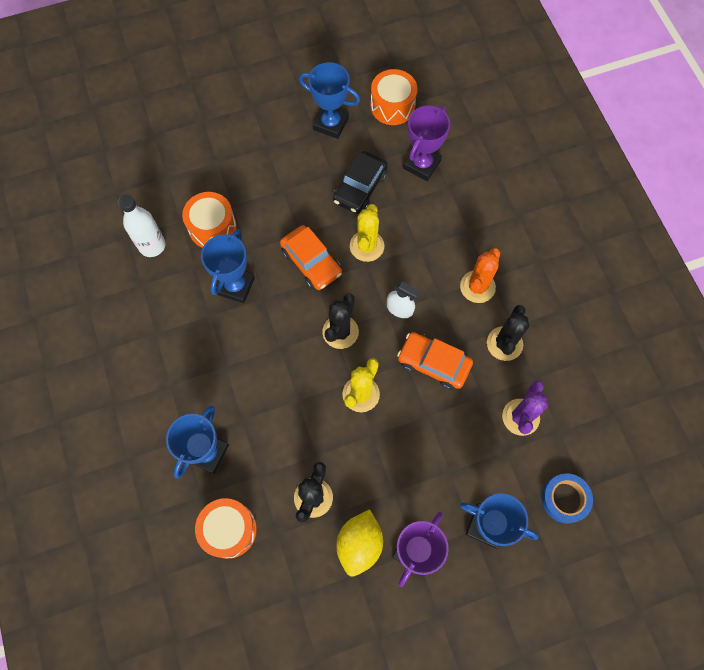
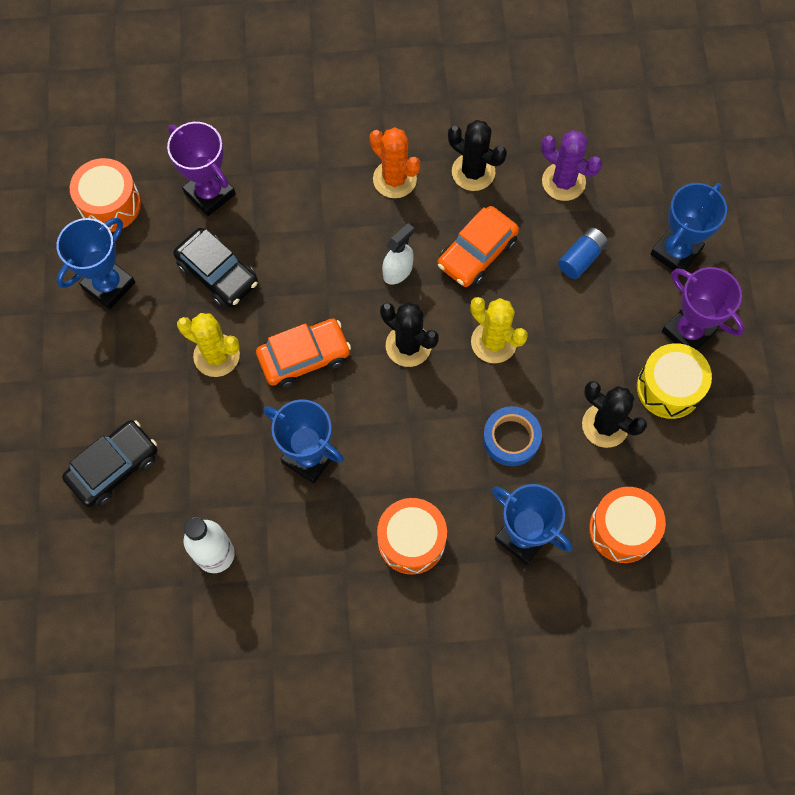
camera: 75 degrees left, 0 degrees up
orange drum [182,192,237,248] -> orange drum moved to [377,498,447,575]
yellow lemon [336,509,383,576] -> yellow drum [637,343,712,419]
yellow cactus [350,204,384,262] -> yellow cactus moved to [177,313,240,377]
blue tape [541,474,593,523] -> blue tape moved to [483,406,542,466]
none -> black car [62,420,157,507]
none -> blue battery [558,227,608,279]

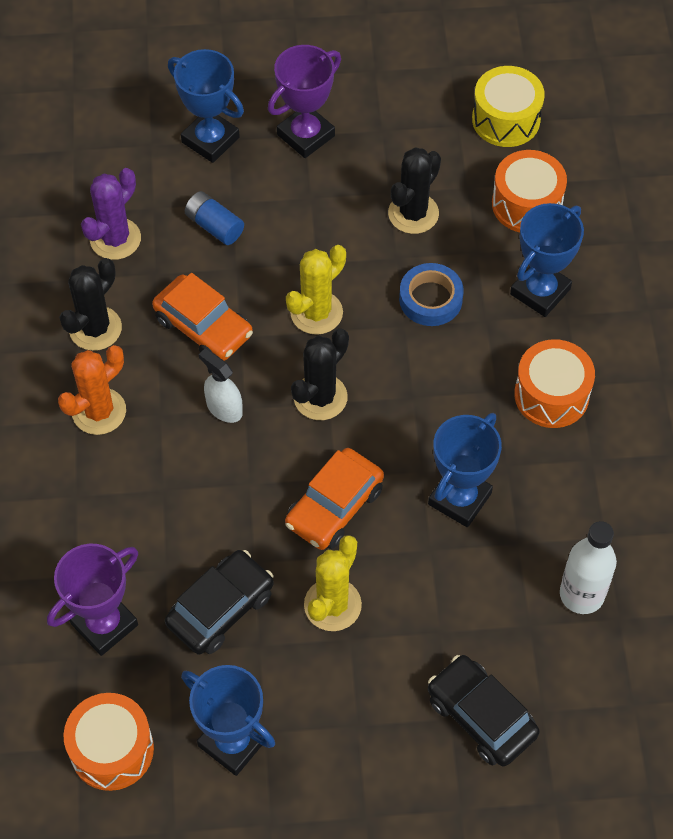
camera: 90 degrees left, 10 degrees down
orange car [256,319,351,388] -> orange car turned 120 degrees counterclockwise [285,448,384,550]
yellow drum [637,343,712,419] -> yellow drum moved to [472,66,545,147]

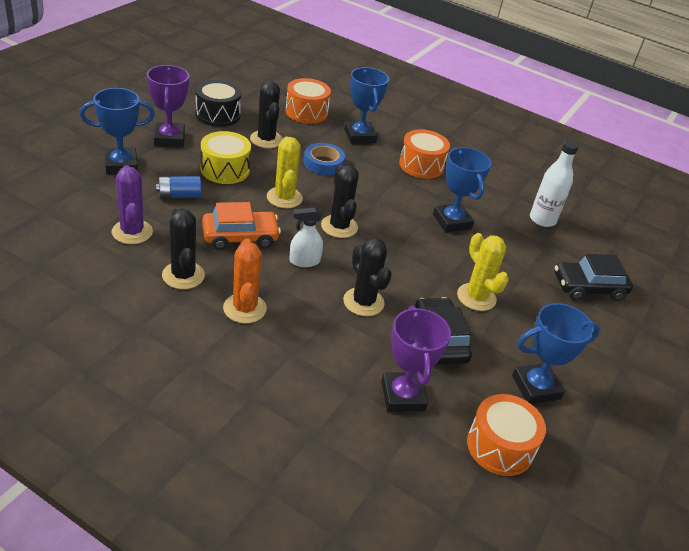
camera: 60 degrees left, 20 degrees down
orange car [285,448,384,550] -> none
yellow drum [472,66,545,147] -> yellow drum moved to [201,131,251,184]
none -> black drum [196,80,241,127]
none -> black cactus [343,238,392,316]

